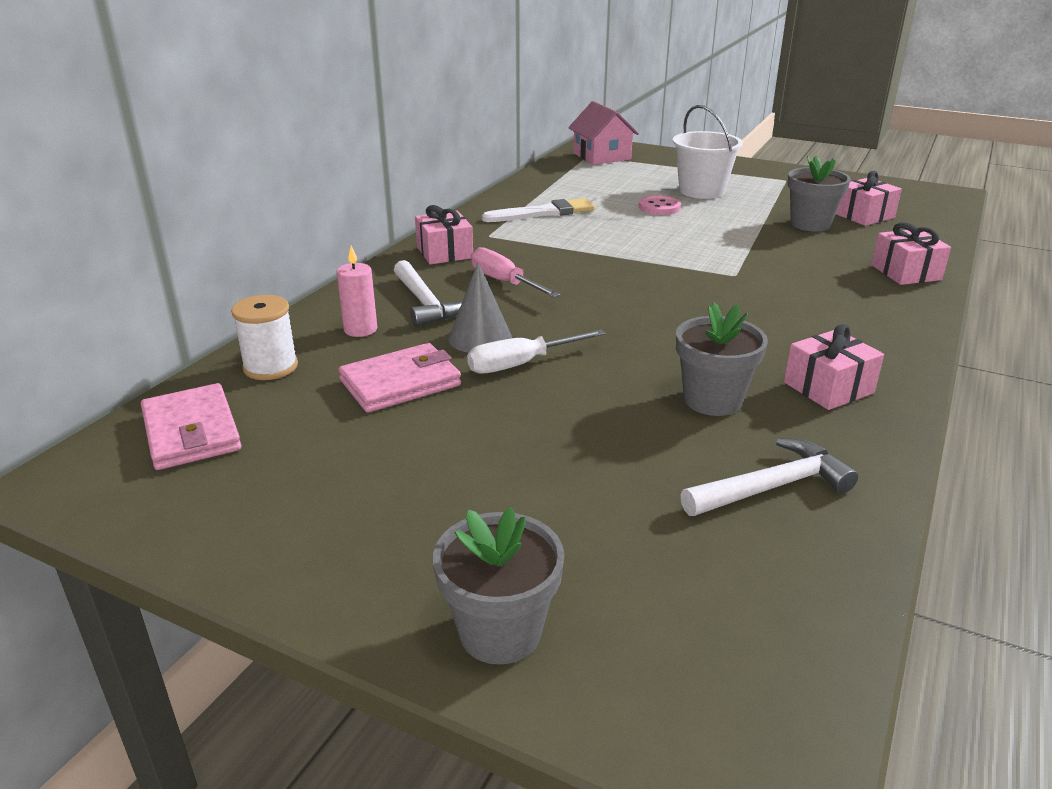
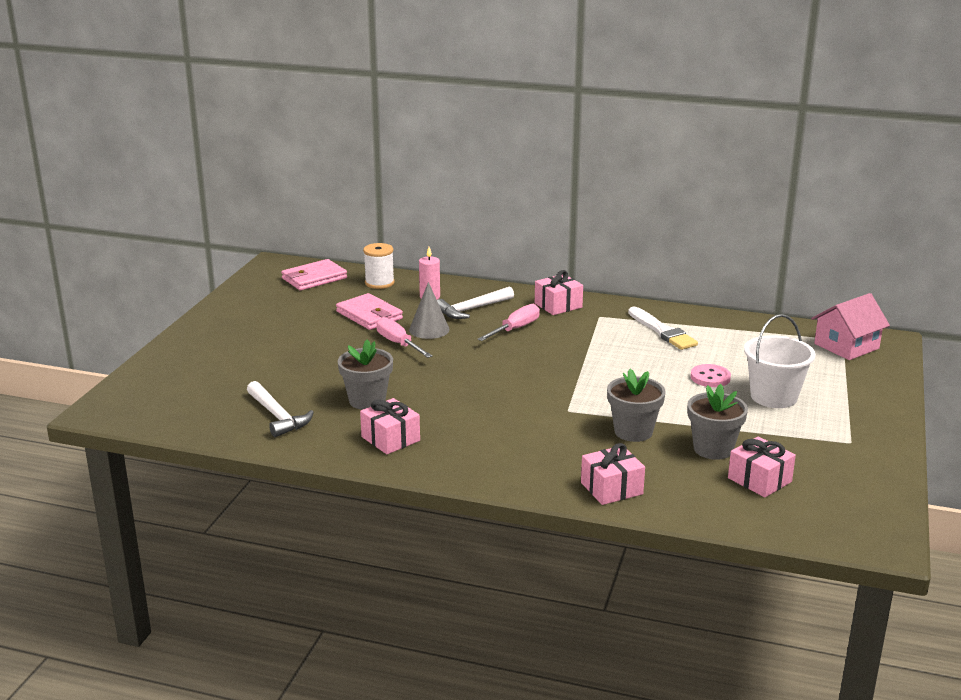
camera: 80 degrees right, 5 degrees down
grey flower pot [433,507,565,665] -> grey flower pot moved to [607,369,666,442]
white screwdriver [467,329,606,374] -> pink screwdriver [376,317,433,358]

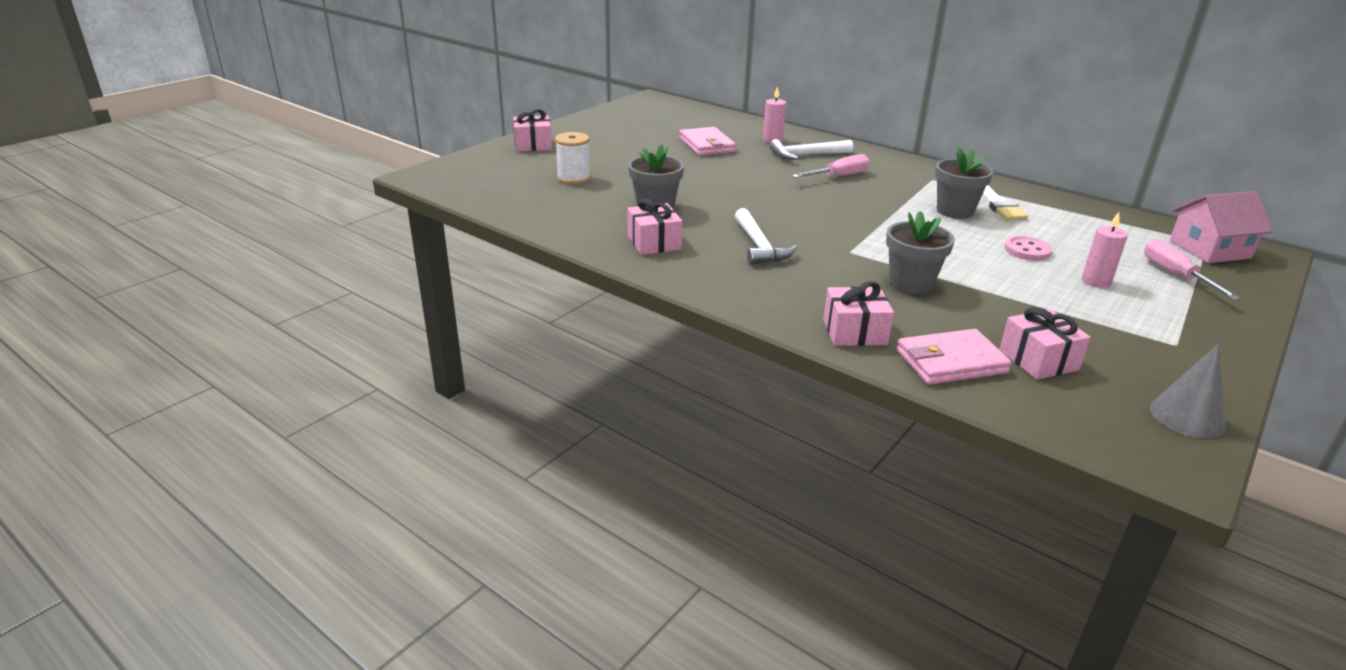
camera: 20 degrees right, 5 degrees up
white hammer [247,381,314,437] -> white hammer moved to [735,208,797,265]
pink wallet [281,259,347,291] -> pink wallet moved to [896,329,1012,385]
white spool [363,243,395,289] -> white spool moved to [555,132,591,184]
pink screwdriver [376,317,433,358] -> pink screwdriver moved to [1144,239,1241,300]
grey cone [409,282,450,339] -> grey cone moved to [1150,344,1225,439]
pink gift [535,270,583,315] -> pink gift moved to [513,109,552,151]
grey flower pot [687,384,748,460] -> grey flower pot moved to [935,148,993,219]
white bucket [744,314,816,408] -> pink candle [1082,212,1128,288]

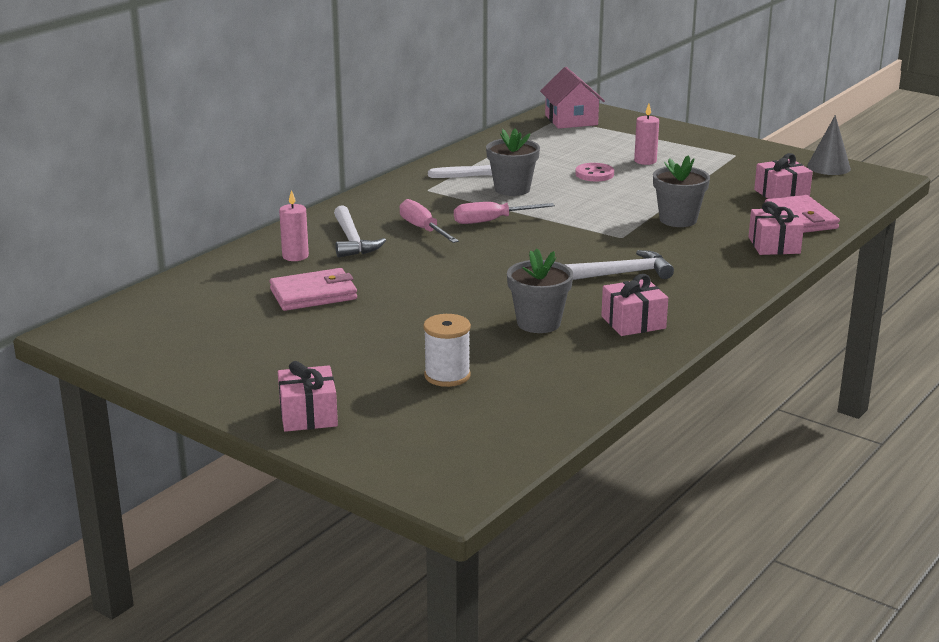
camera: 90 degrees left, 5 degrees down
pink screwdriver [1144,239,1241,300] -> pink screwdriver moved to [454,202,555,224]

